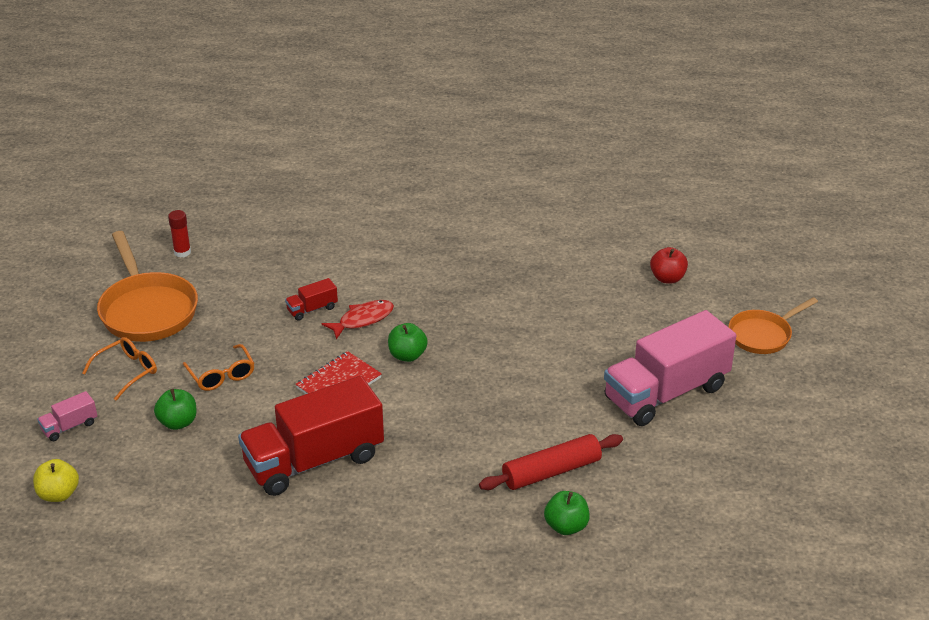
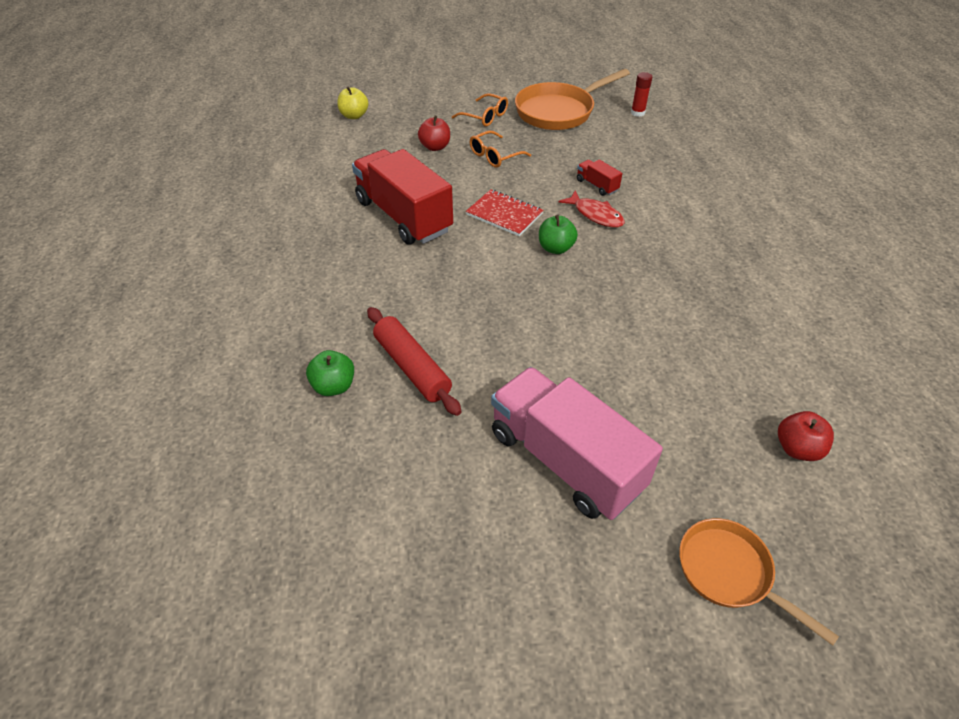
camera: 80 degrees right, 10 degrees up
pink truck [37,391,97,441] -> none
green apple [154,389,197,430] -> red apple [418,116,450,151]

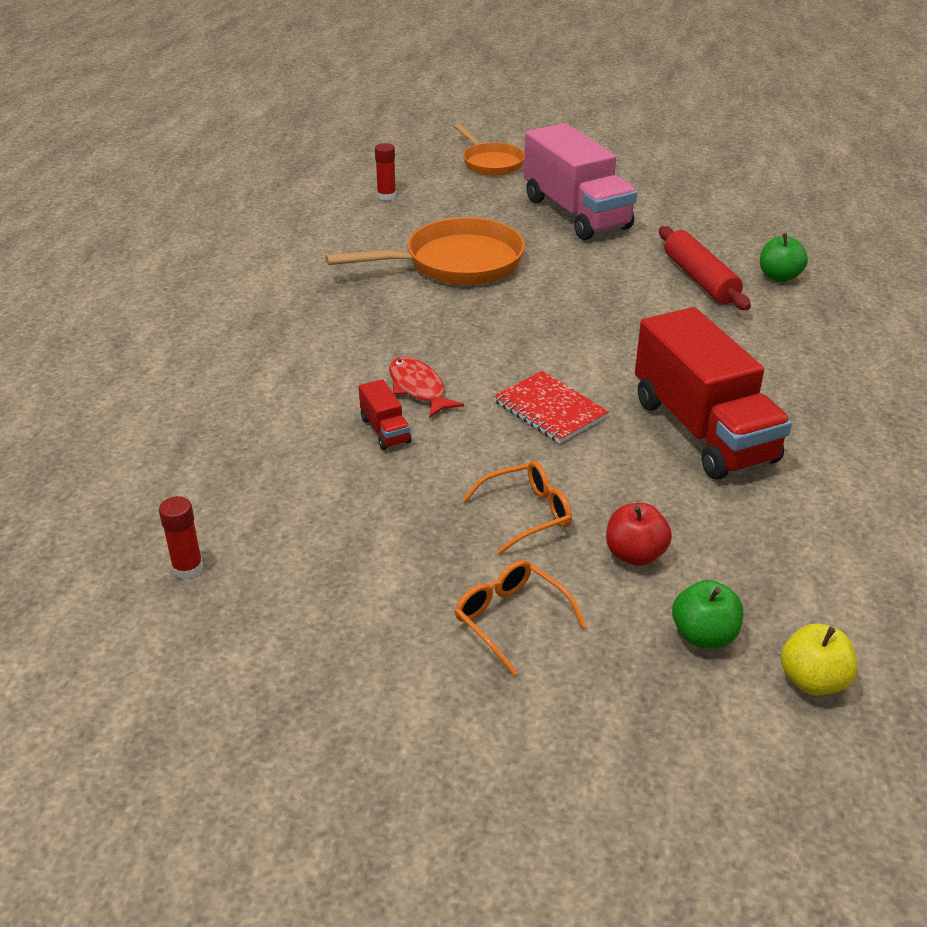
camera: 165 degrees left, 10 degrees down
orange pan [515,69,630,130] -> orange pan moved to [325,217,525,285]
green apple [539,215,578,254] -> green apple moved to [672,580,743,648]
red apple [778,411,834,461] -> red glue stick [375,143,396,201]

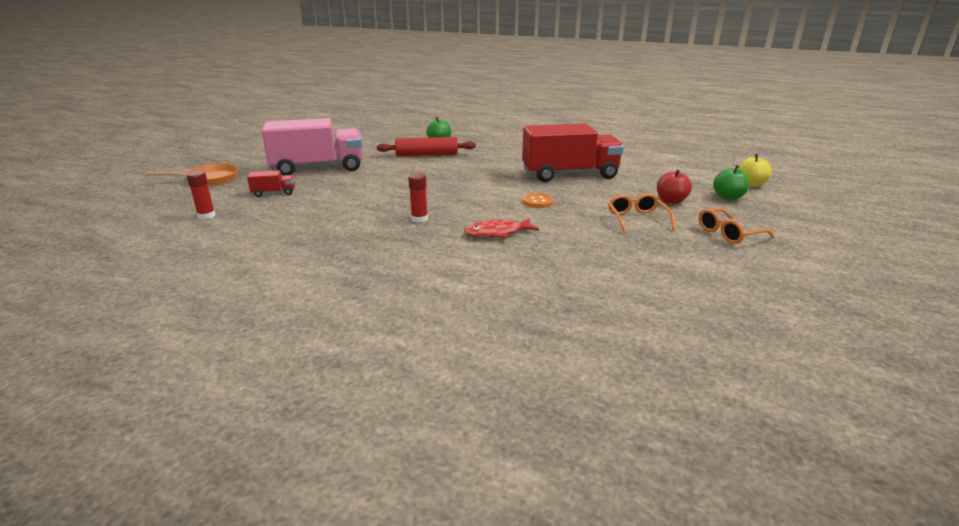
camera: 75 degrees left, 10 degrees down
red glue stick [159,496,203,579] -> red glue stick moved to [408,173,428,223]
orange pan [325,217,525,285] -> none
red truck [359,379,411,450] -> red truck moved to [247,170,295,197]
red notebook [494,371,609,444] -> orange button [523,193,554,208]

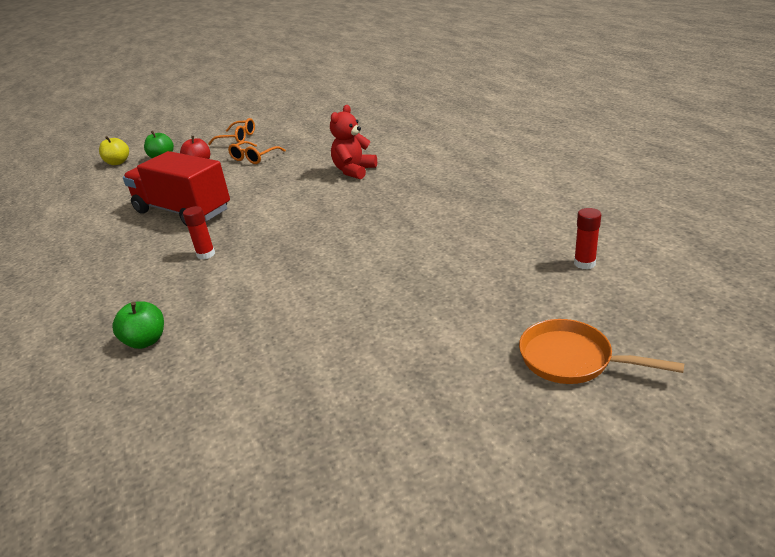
camera: 135 degrees left, 5 degrees up
red truck [247,170,295,197] -> none
pink truck [261,118,363,175] -> none
red rolling pin [377,137,476,156] -> none
red glue stick [408,173,428,223] -> red glue stick moved to [183,206,215,259]
red fish [464,218,539,238] -> red teddy bear [330,105,377,180]
orange button [523,193,554,208] -> none

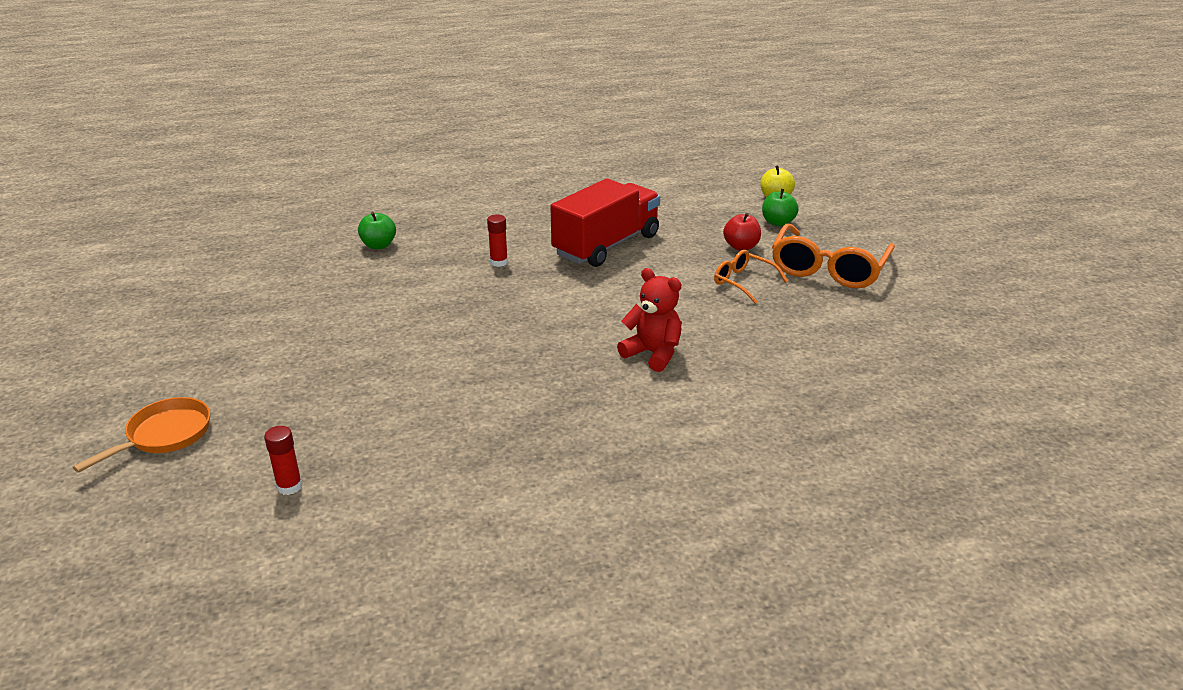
camera: 95 degrees right, 0 degrees up
orange glasses [208,118,255,145] -> orange glasses [772,224,895,289], size x1.82

